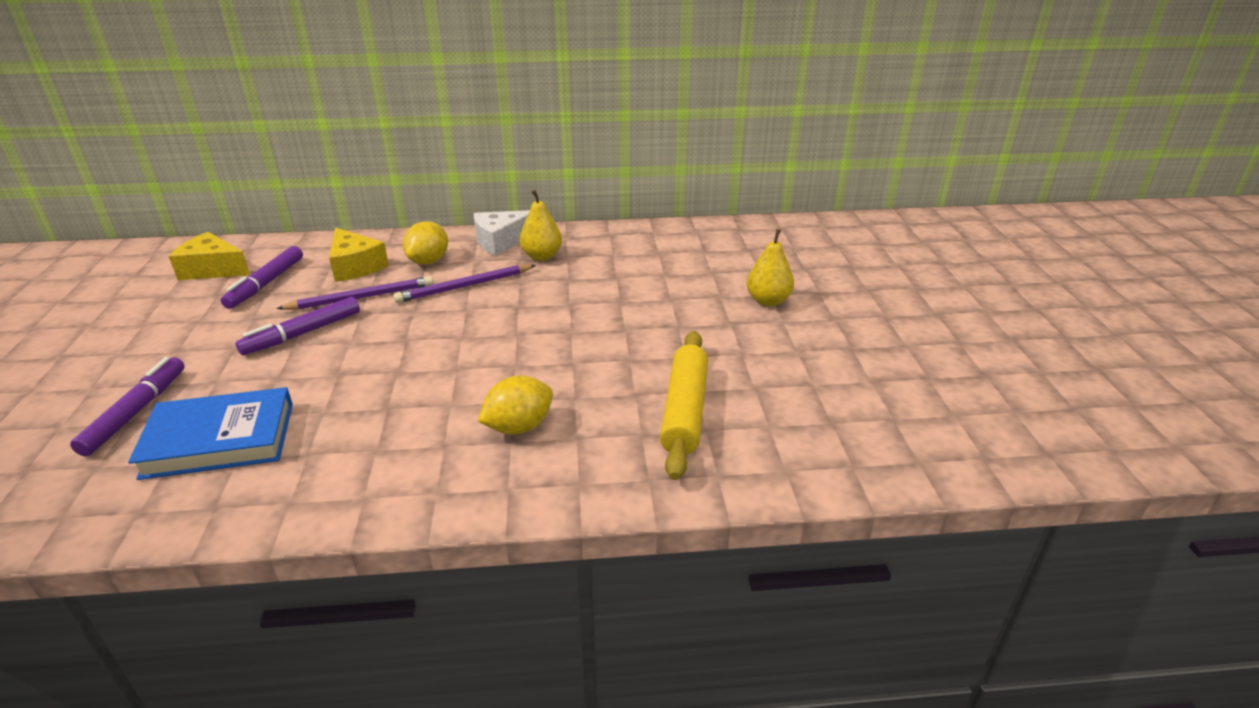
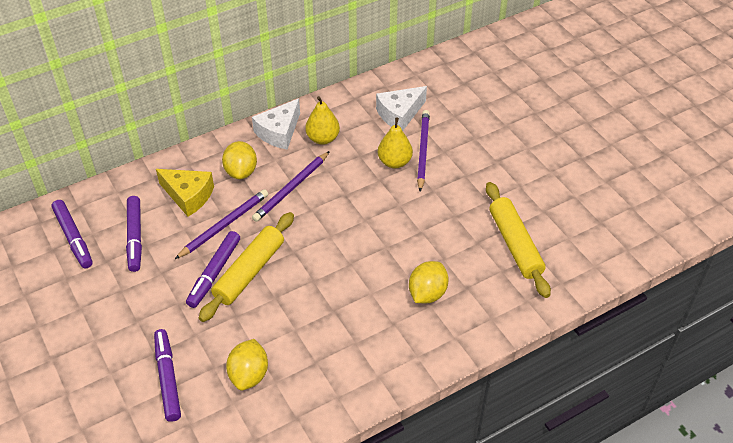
camera: 25 degrees left, 15 degrees up
blue book [128,387,293,480] -> yellow lemon [226,339,268,390]
yellow cheese [169,232,250,280] -> purple marker [52,200,93,268]
yellow pear [747,229,794,306] -> yellow pear moved to [378,117,413,168]
none -> yellow rolling pin [199,212,294,322]
none -> white cheese [376,86,427,131]
none -> purple pencil [417,110,430,192]

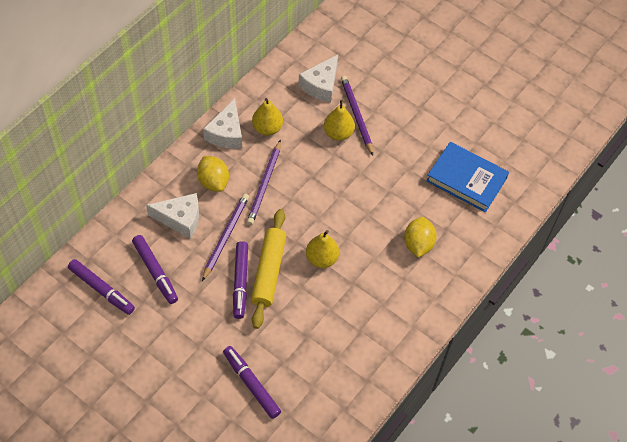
camera: 25 degrees left, 10 degrees up
yellow cheese [156,169,214,217] -> white cheese [146,193,199,238]
yellow lemon [226,339,268,390] -> none
yellow rolling pin [486,182,551,298] -> blue book [426,142,509,212]
none -> yellow pear [306,230,339,268]

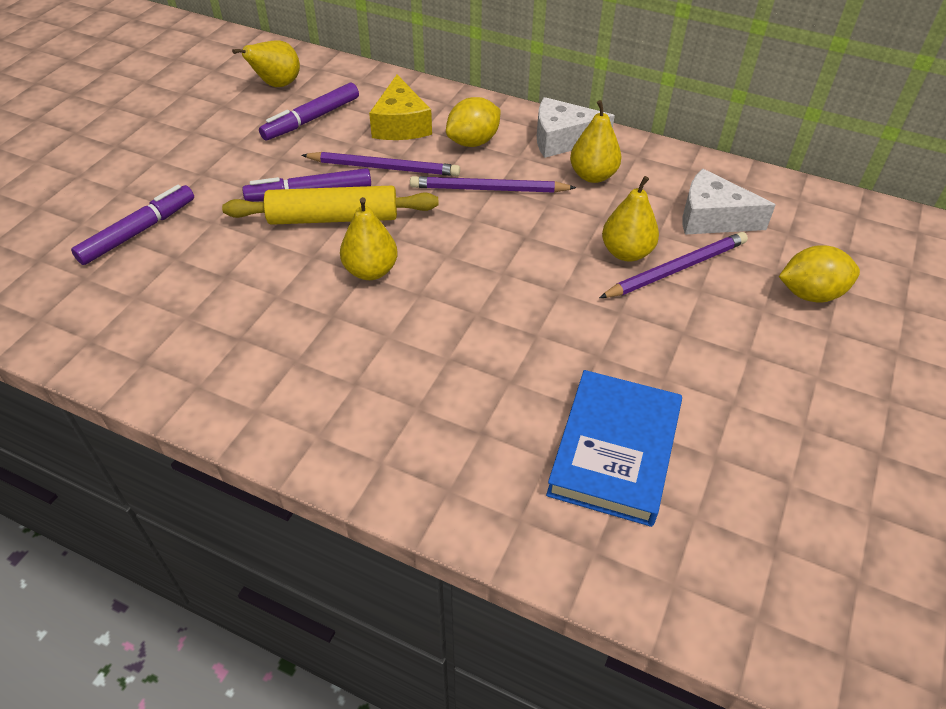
camera: 80 degrees right, 10 degrees down
purple marker [68,259,135,315] -> yellow pear [232,40,300,87]
white cheese [146,193,199,238] -> yellow cheese [369,75,432,140]
yellow lemon [404,217,437,258] -> yellow lemon moved to [779,245,860,303]

